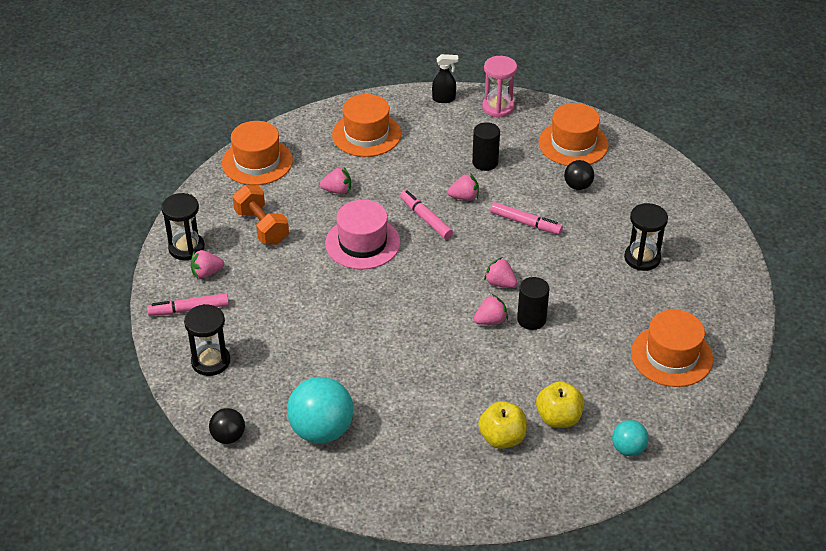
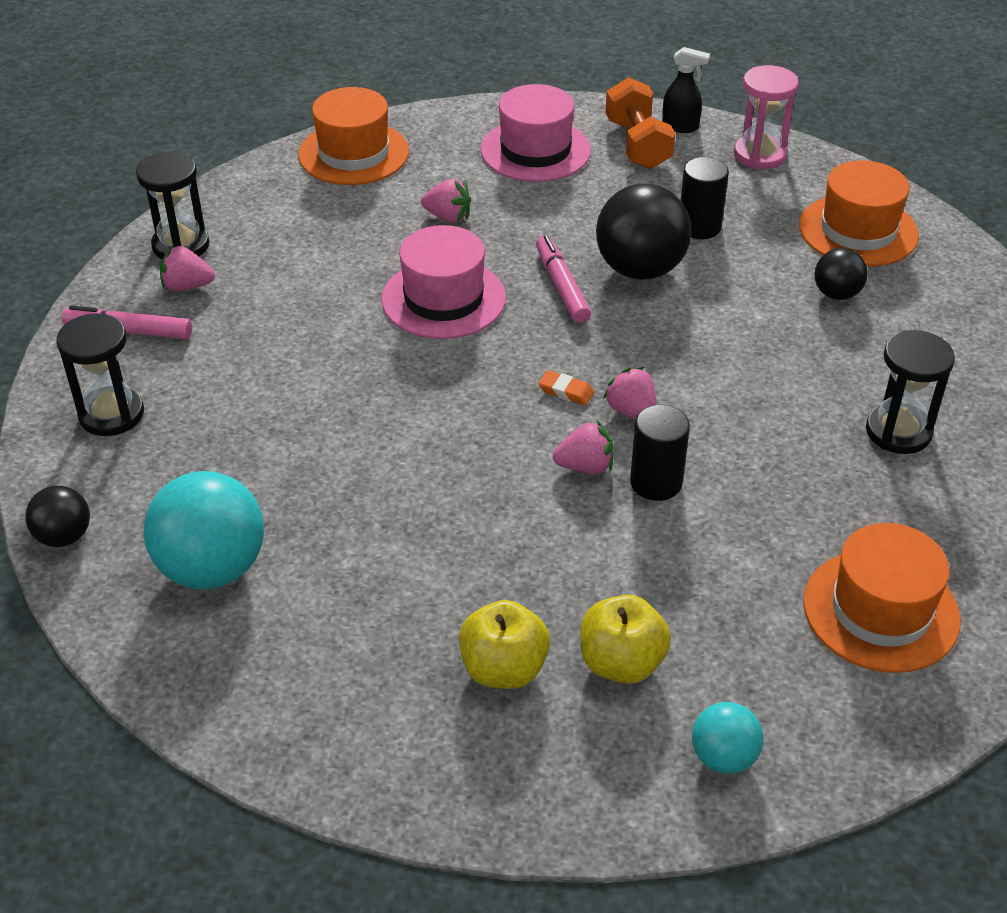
camera: 20 degrees right, 0 degrees up
orange dumbbell [233,185,289,245] -> orange dumbbell moved to [605,77,675,169]
orange hat [332,94,401,157] -> pink hat [481,84,591,182]
pink strawberry [448,173,479,201] -> black ball [596,184,691,280]
pink marker [490,202,563,235] -> none
none -> orange eraser [538,370,594,406]

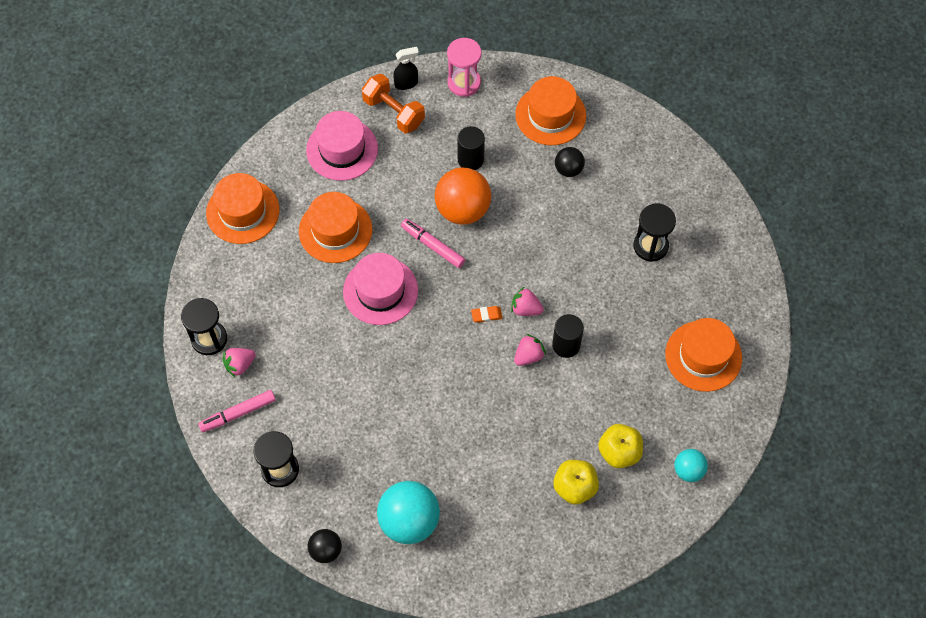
camera: 35 degrees left, 20 degrees up
pink strawberry [421,179,471,223] -> orange hat [299,192,372,263]
black ball [596,184,691,280] -> orange ball [435,168,491,225]

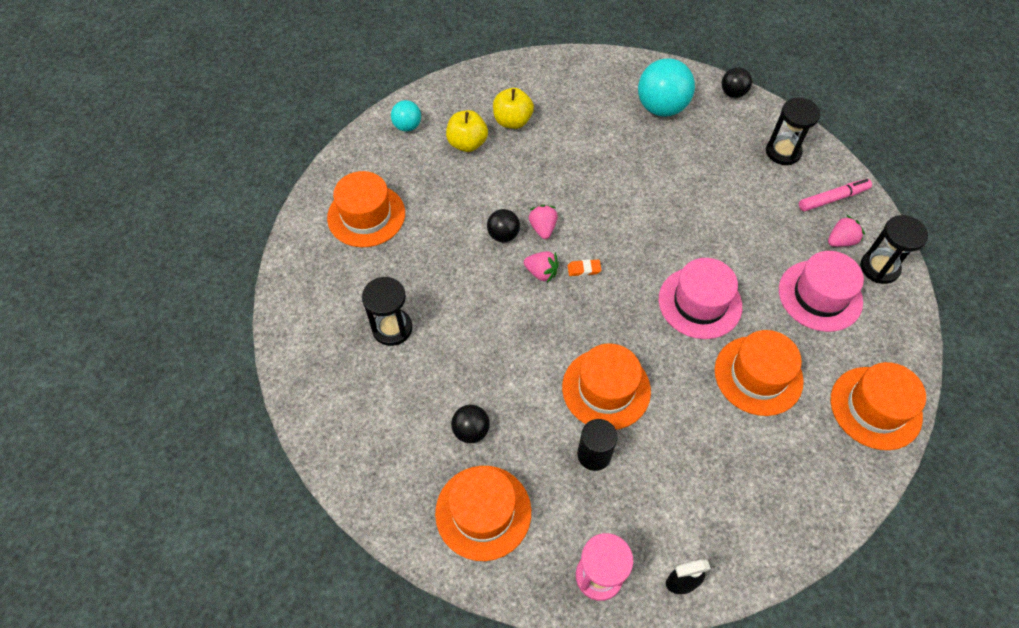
camera: 175 degrees left, 5 degrees down
pink hat [306,111,378,181] -> pink hat moved to [779,251,864,332]
orange dumbbell [362,74,425,133] -> none
pink marker [401,219,465,268] -> none
orange ball [435,168,491,225] -> orange hat [562,343,651,430]
pink strawberry [514,334,546,366] -> pink strawberry turned 120 degrees clockwise [529,205,558,239]
black cylinder [552,314,584,358] -> black ball [487,209,520,242]

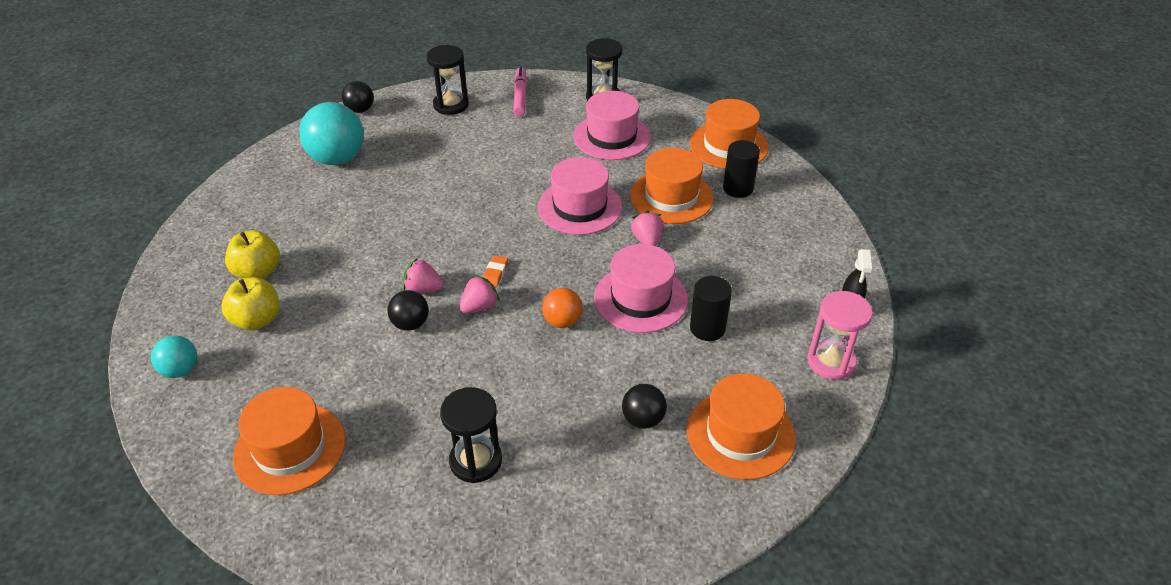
camera: 70 degrees left, 15 degrees down
orange hat [562,343,651,430] -> pink hat [594,244,688,333]
pink strawberry [828,215,865,247] -> pink strawberry moved to [631,211,663,246]
none -> orange ball [542,288,583,328]
none -> black cylinder [723,140,760,198]

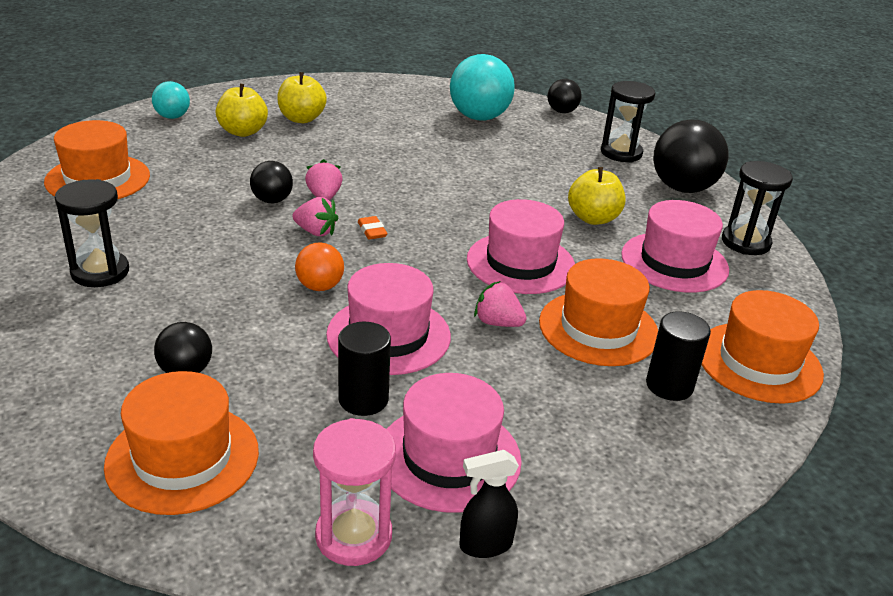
camera: 65 degrees right, 10 degrees down
orange eraser [483,255,508,287] -> orange eraser turned 75 degrees clockwise [358,216,387,239]
pink marker [513,67,527,117] -> black ball [654,119,729,193]
pink strawberry [631,211,663,246] -> pink strawberry turned 120 degrees counterclockwise [474,281,527,327]
none -> pink hat [387,373,522,513]
none -> yellow apple [568,167,625,225]

